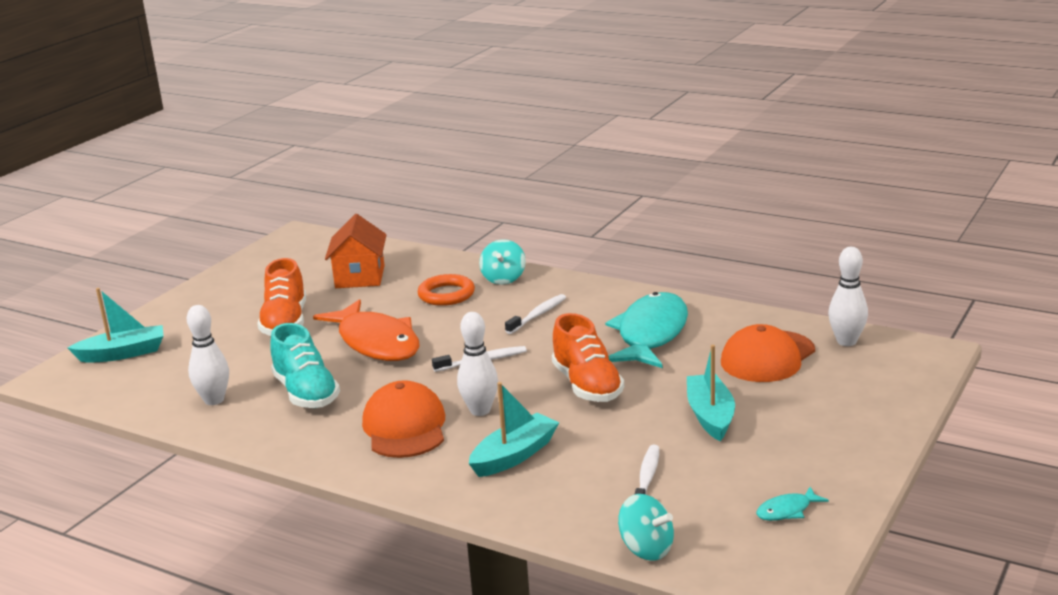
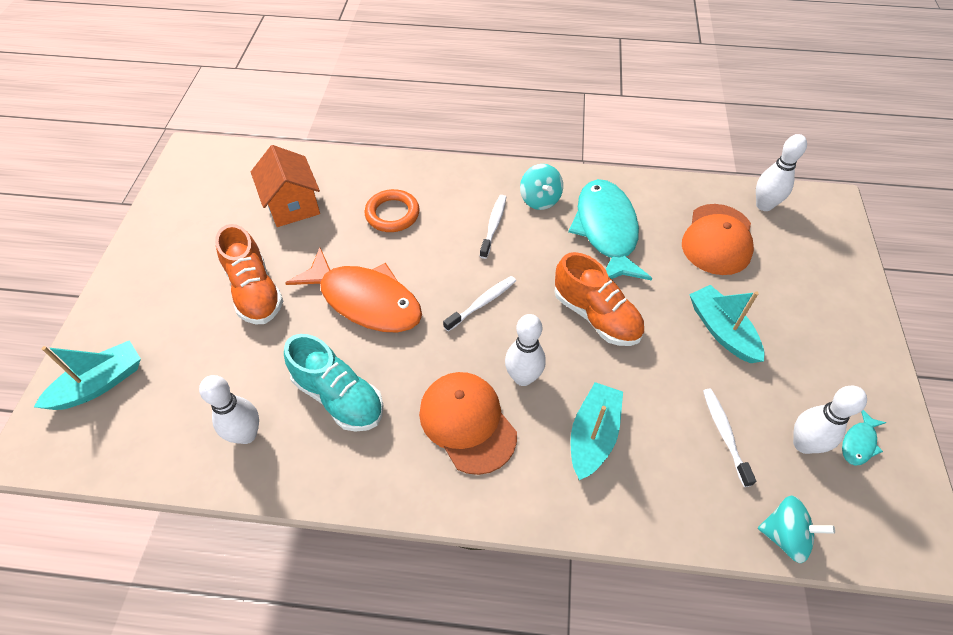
camera: 25 degrees left, 30 degrees up
turquoise spinning top [479,239,526,285] -> turquoise spinning top moved to [520,164,563,210]
none -> white bowling pin [793,386,867,454]

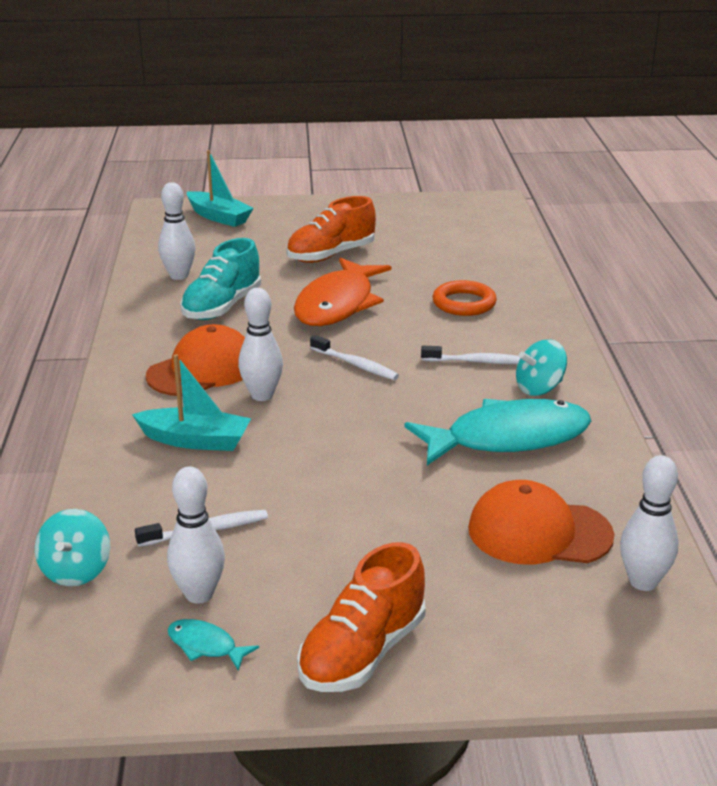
camera: 80 degrees right, 25 degrees down
orange house [251,145,320,227] -> none
orange shoe [555,252,644,346] -> orange shoe moved to [297,542,426,692]
turquoise boat [689,285,764,363] -> none

